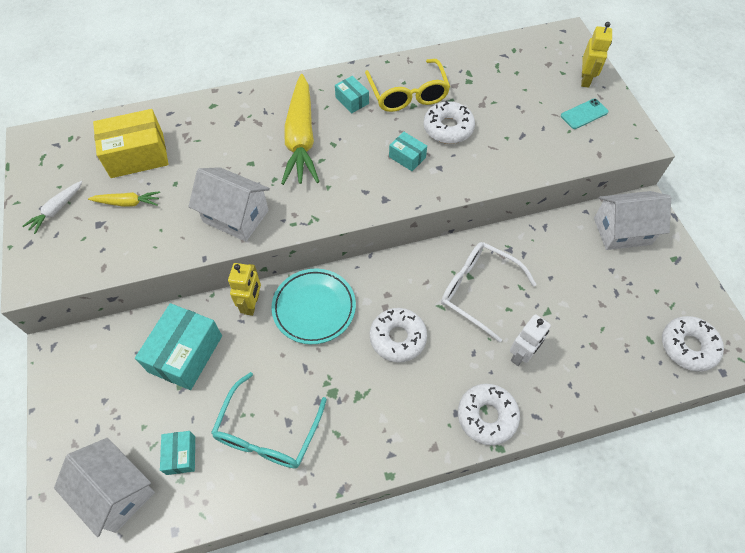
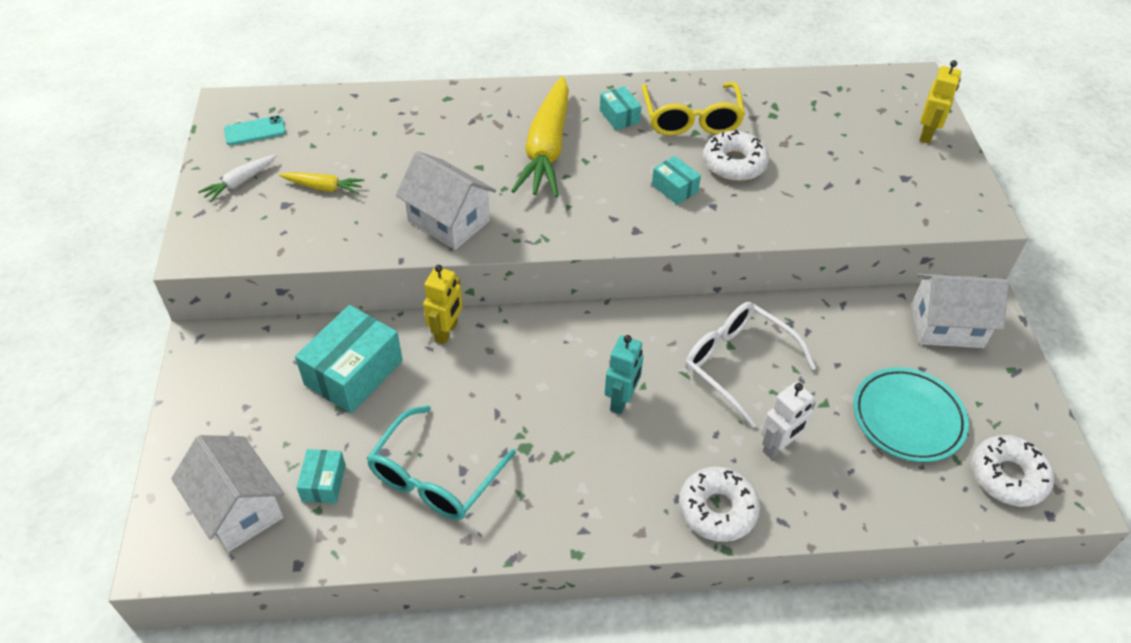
camera: 10 degrees right, 10 degrees down
yellow box [93,109,168,178] -> none
turquoise plate [272,268,356,344] -> turquoise plate moved to [853,367,969,462]
white donut [370,308,427,363] -> turquoise robot [605,335,643,414]
turquoise phone [561,99,609,129] -> turquoise phone moved to [224,116,286,145]

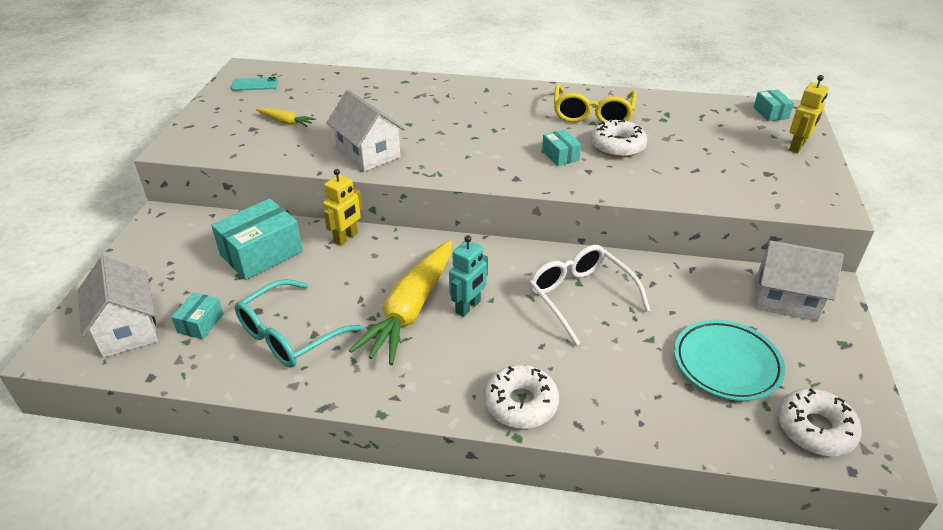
camera: 15 degrees right, 10 degrees down
white carrot [198,155,277,203] -> none
yellow carrot [512,76,569,198] -> yellow carrot moved to [349,240,452,365]
turquoise box [600,86,642,130] -> turquoise box moved to [754,90,794,121]
white robot [761,382,816,459] -> none

